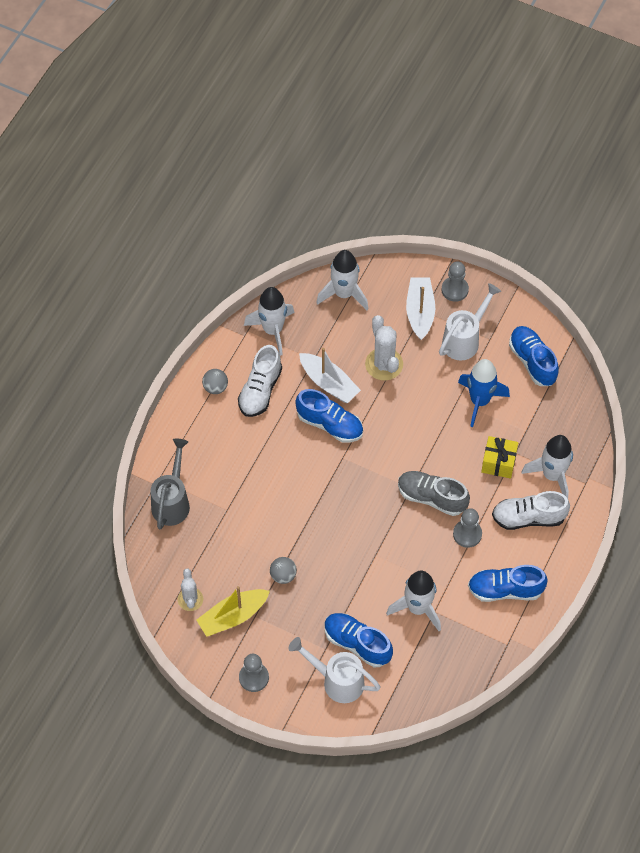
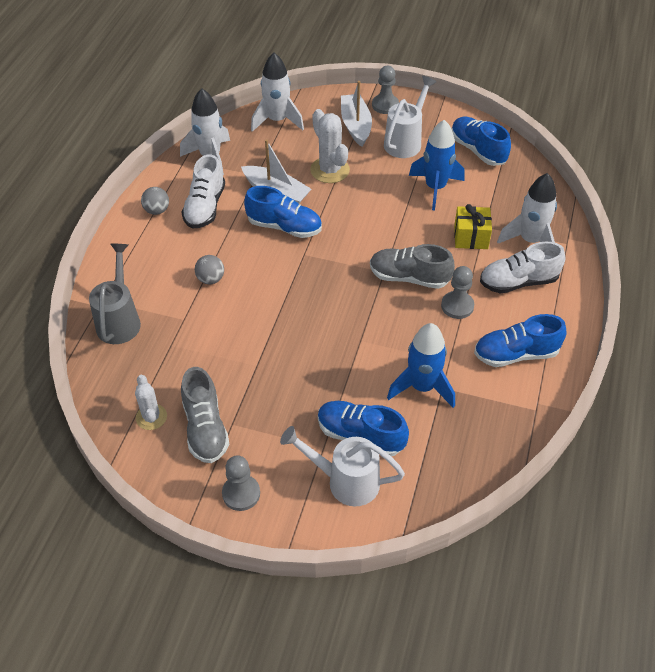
camera: 10 degrees left, 10 degrees down
yellow boat [196,586,270,637] -> grey shoe [181,367,229,463]
grey ball [270,557,297,584] -> grey ball moved to [195,255,224,284]
white rocket [386,571,441,631] -> blue rocket [387,323,455,408]

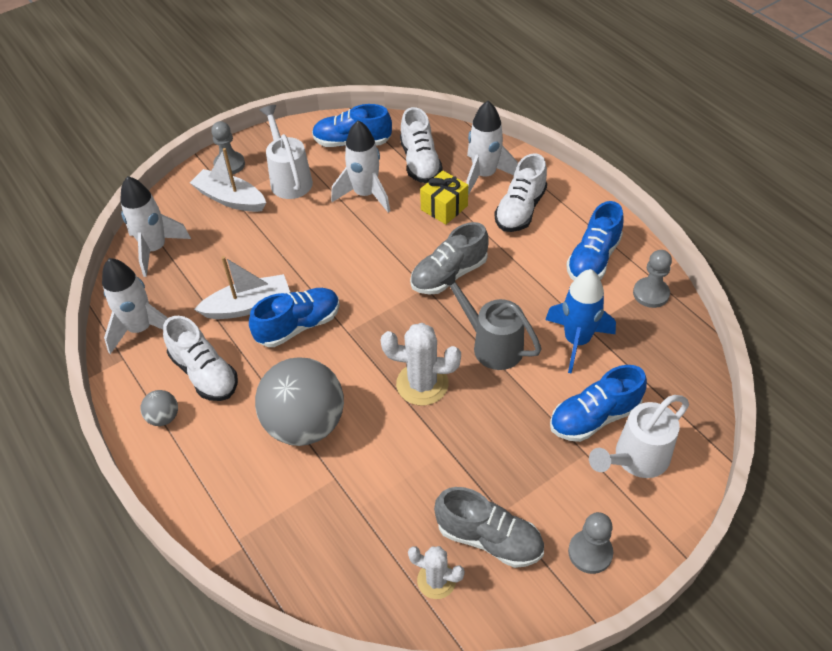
camera: 50 degrees left, 0 degrees up
grey watering can [89,244,141,344] -> grey watering can moved to [439,270,541,370]
grey ball [195,255,224,284] -> grey ball [255,357,344,446], size x2.36
white cactus [310,109,350,183] -> white cactus moved to [381,323,461,405]
blue rocket [409,120,465,211] -> white rocket [331,120,390,213]
grey pawn [441,266,474,319] -> grey pawn moved to [633,250,672,308]
none -> white shoe [400,107,442,183]

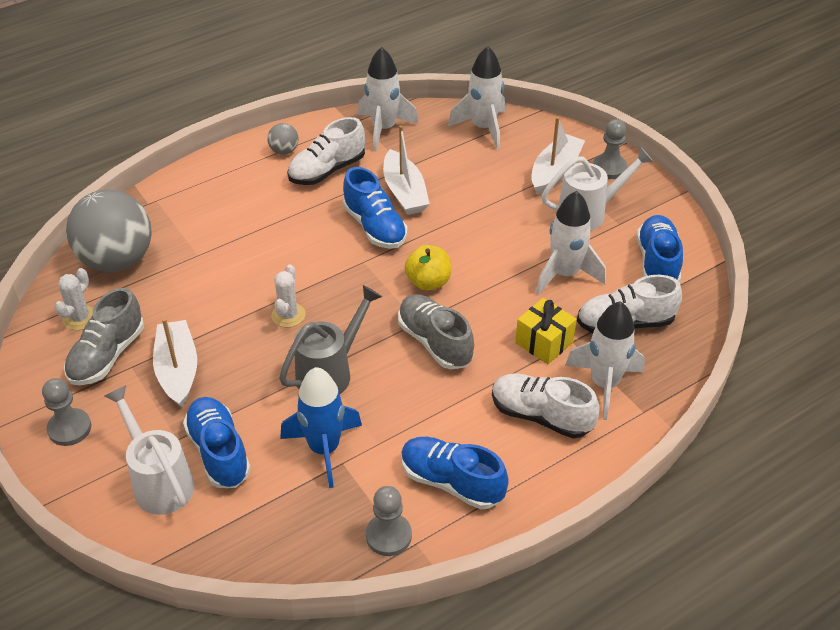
camera: 90 degrees right, 5 degrees down
grey ball [255,357,344,446] -> grey ball moved to [66,190,151,272]
white cactus [381,323,461,405] -> white cactus [271,264,306,327], size x0.64
none -> white boat [153,318,197,408]
none -> yellow apple [405,245,451,290]

